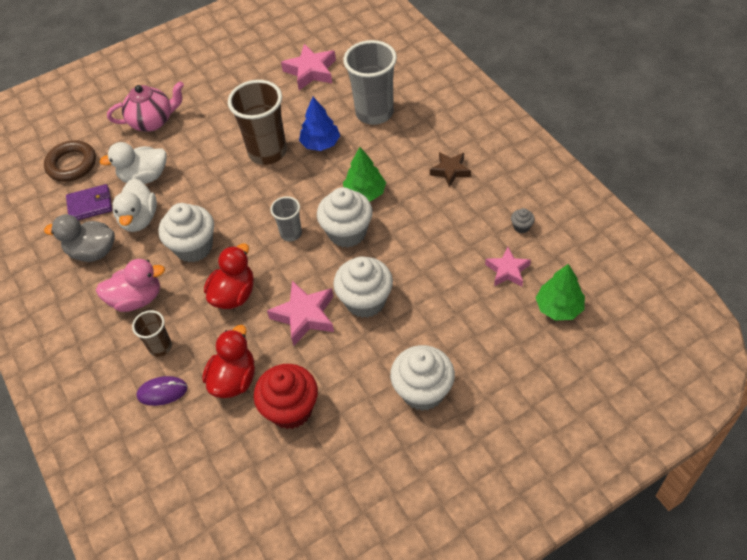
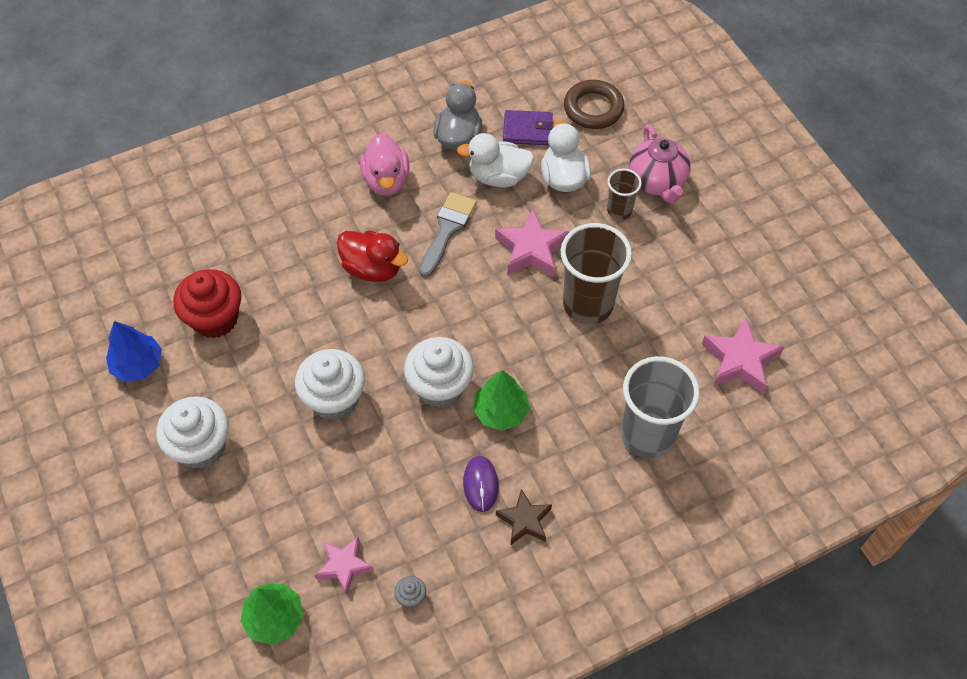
camera: 90 degrees right, 5 degrees up
purple wallet [66,184,112,220] -> purple wallet turned 75 degrees counterclockwise [503,110,554,145]
brown cup [132,310,172,357] -> brown cup moved to [607,169,642,220]
purple mouse [136,376,188,406] -> purple mouse moved to [463,456,499,512]
white cupcake [158,203,214,262] -> grey brush [419,192,477,277]
red duck [202,325,255,398] -> none
pink star [267,281,334,346] -> pink star moved to [495,209,569,277]
grey cup [270,196,302,242] -> none
blue tree [299,97,340,151] -> blue tree moved to [106,321,162,382]

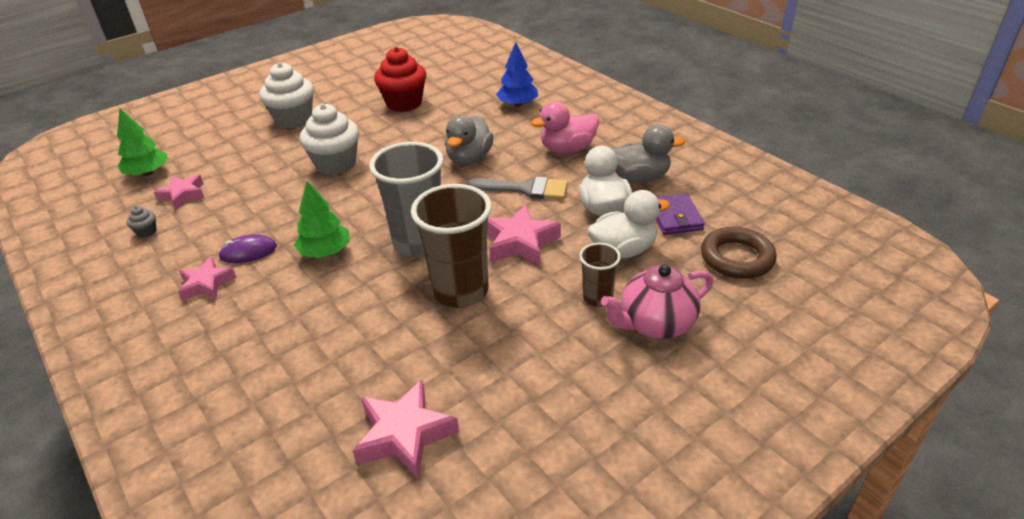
camera: 80 degrees right, 20 degrees down
blue tree [106,321,162,382] -> blue tree moved to [496,42,538,107]
red duck [337,231,408,282] -> grey duck [445,115,494,165]
white cupcake [404,337,474,408] -> none
brown star [496,489,552,545] -> pink star [178,257,237,301]
grey cup [621,356,700,459] -> grey cup moved to [369,142,444,257]

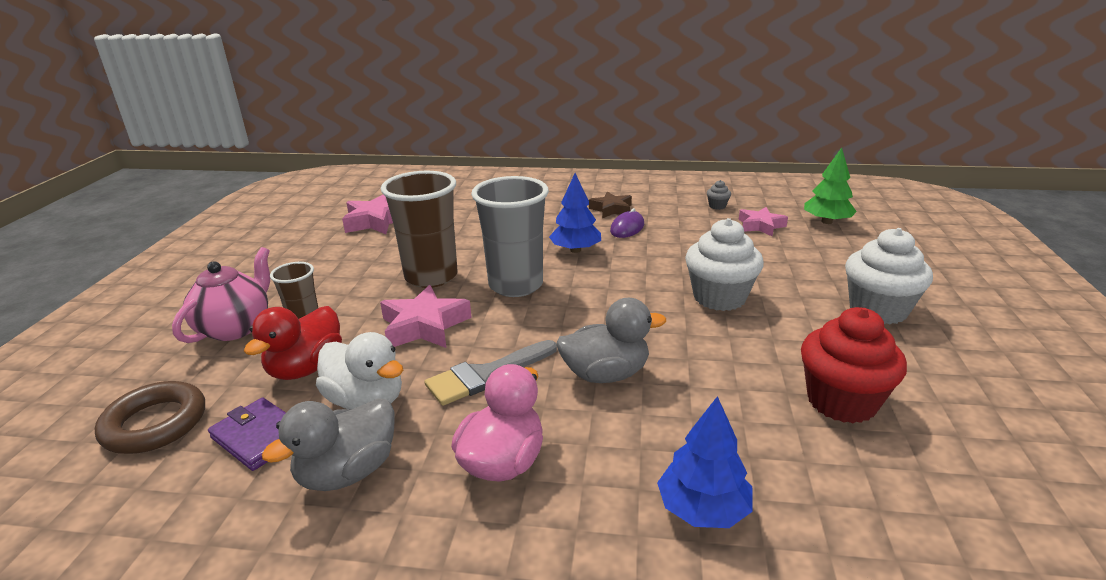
camera: 135 degrees right, 10 degrees down
pink star [178,257,237,301] -> brown star [589,192,632,218]
green tree [294,181,350,258] -> blue tree [549,173,601,253]
grey duck [445,115,494,165] -> grey duck turned 105 degrees clockwise [556,298,666,383]
white duck [588,190,670,259] -> red duck [244,306,342,380]

